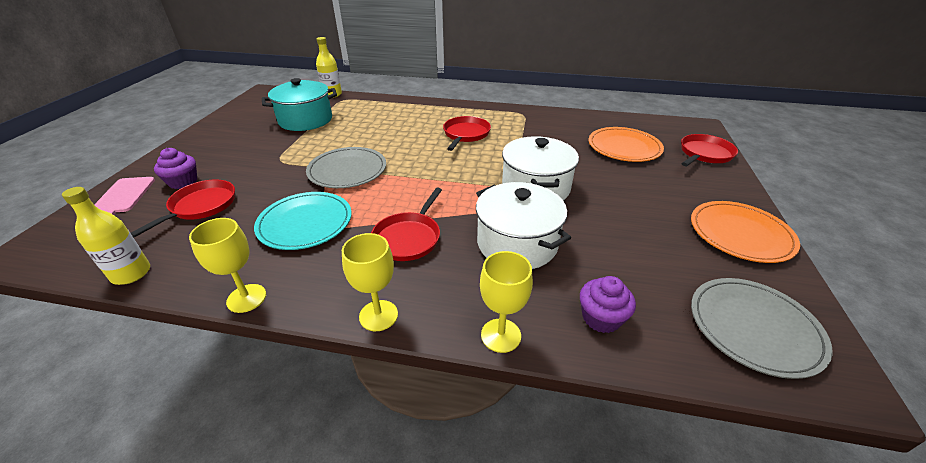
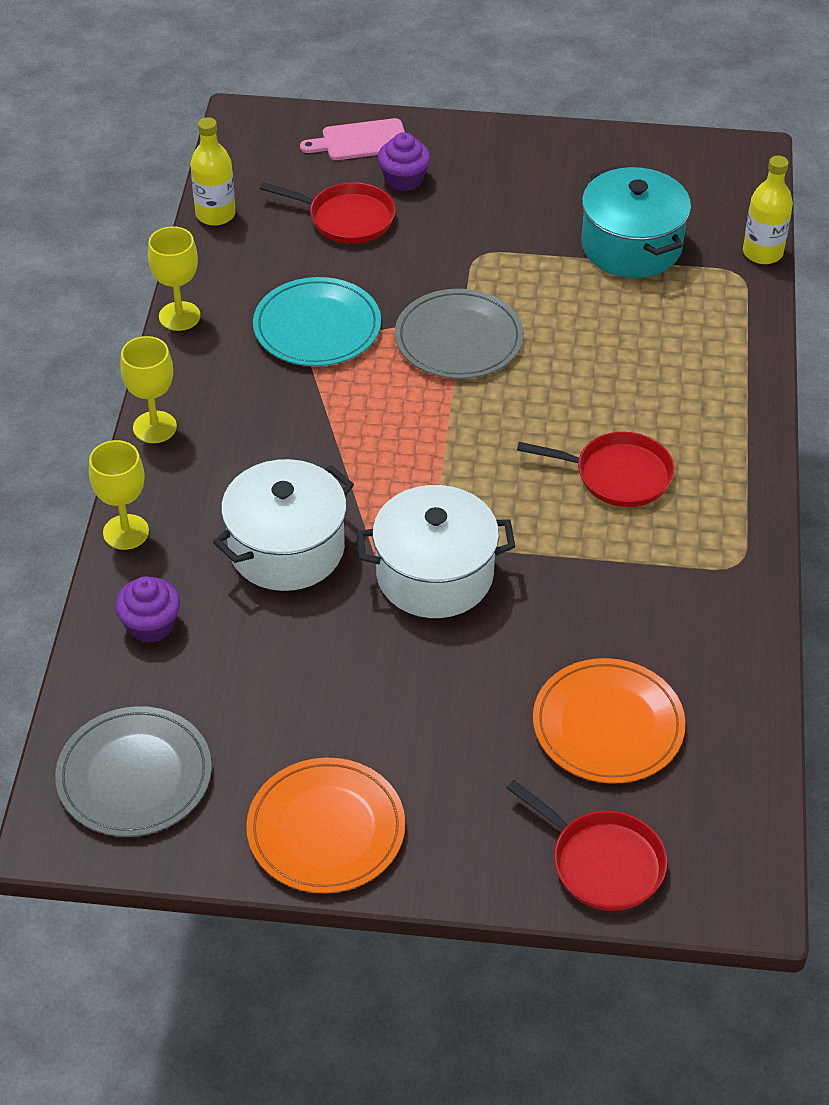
camera: 85 degrees right, 10 degrees up
red pan [371,188,442,261] -> none

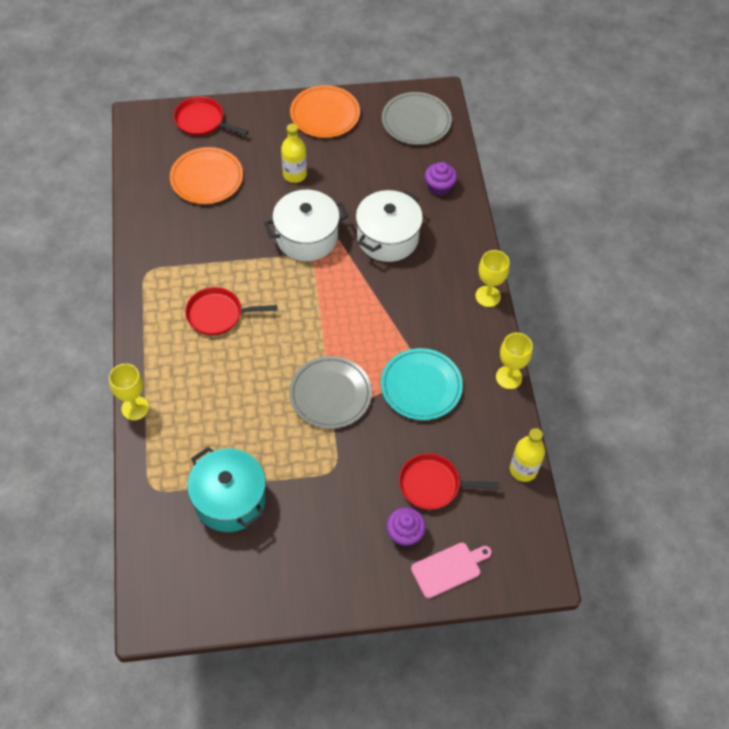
camera: 165 degrees right, 10 degrees up
yellow goblet [89,440,149,550] -> yellow goblet moved to [109,364,149,420]
yellow bottle [743,156,793,264] -> yellow bottle moved to [281,124,307,183]

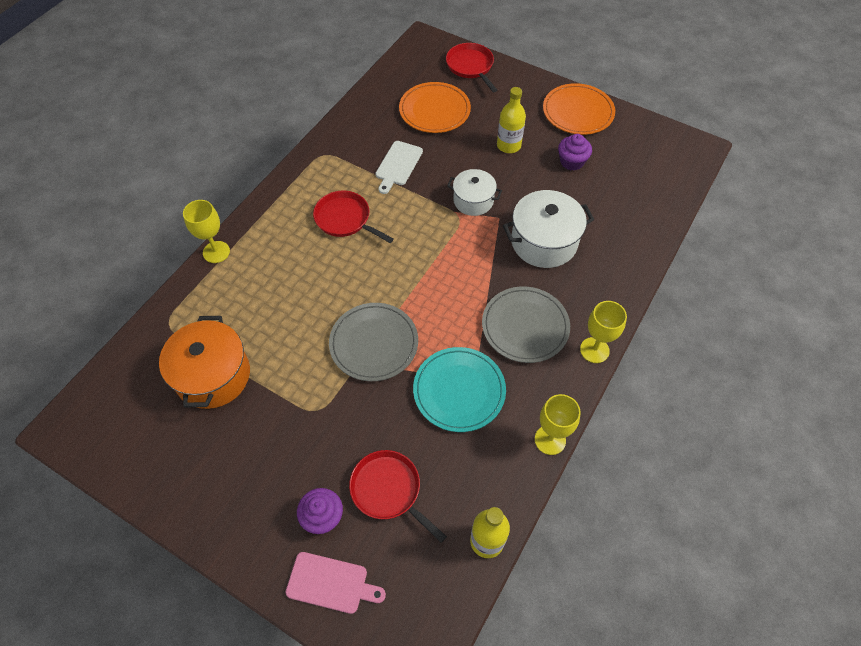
camera: 40 degrees right, 0 degrees up
turquoise pot [187,447,266,532] -> orange pot [159,316,250,409]
white pot [264,190,348,261] -> white pot [447,169,502,216], size x0.63
grey plate [382,92,452,145] -> grey plate moved to [482,286,570,363]
purple cupcake [425,162,457,196] -> purple cupcake moved to [558,134,592,171]
none -> white cutting board [375,141,423,194]

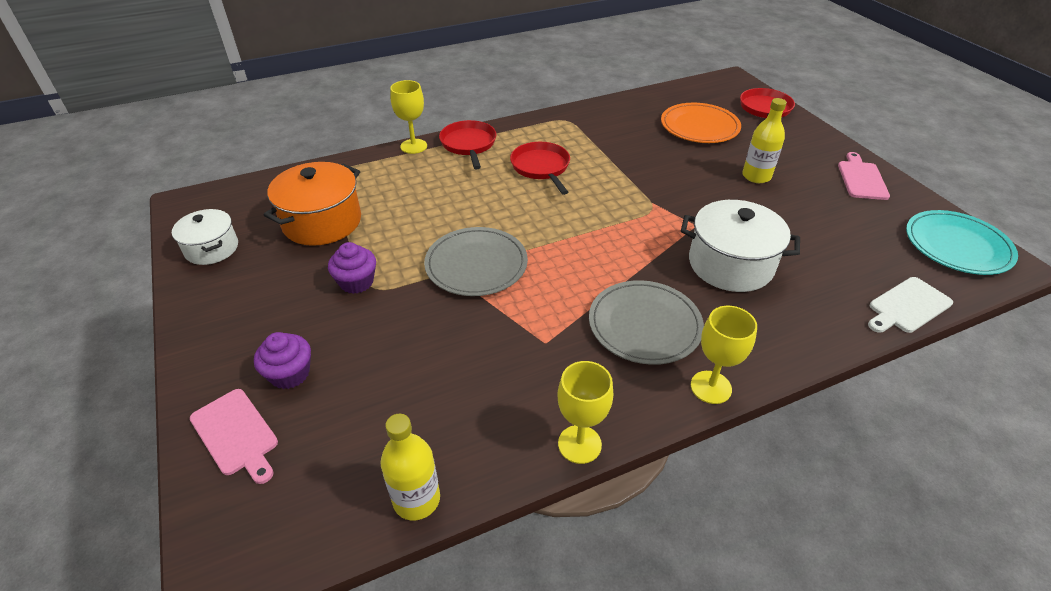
camera: 35 degrees right, 15 degrees down
red pan [349,450,447,543] -> red pan moved to [439,120,497,169]
white cutting board [375,141,423,194] -> white cutting board moved to [868,277,953,333]
turquoise plate [413,347,506,432] -> turquoise plate moved to [906,210,1018,275]
white pot [447,169,502,216] -> white pot moved to [172,209,238,265]
orange plate [543,83,615,135] -> pink cutting board [838,152,890,200]
purple cupcake [558,134,592,171] -> purple cupcake moved to [328,242,376,294]

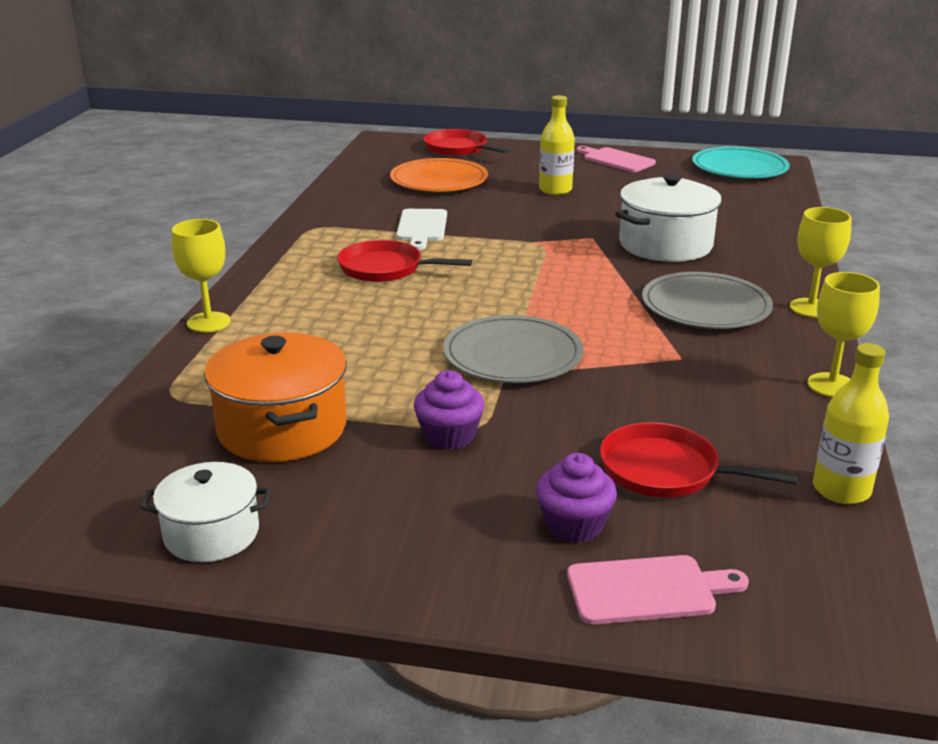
camera: 55 degrees left, 15 degrees down
red pan [439,120,497,169] -> red pan moved to [600,422,799,498]
white cutting board [868,277,953,333] -> white cutting board moved to [396,209,447,250]

